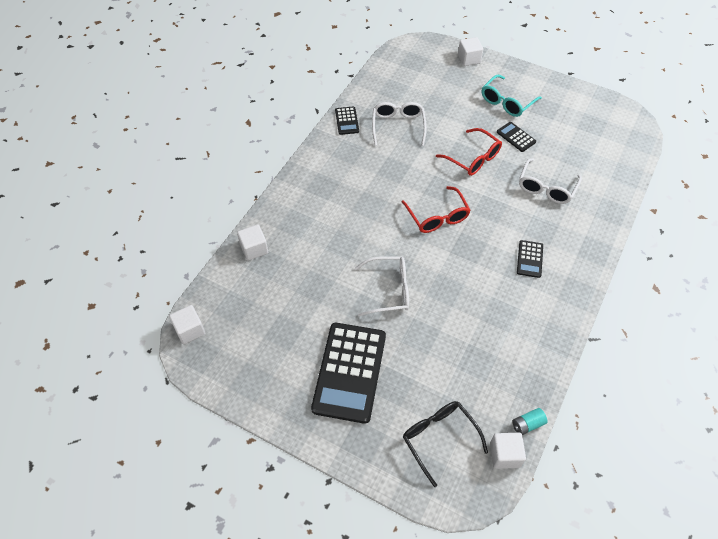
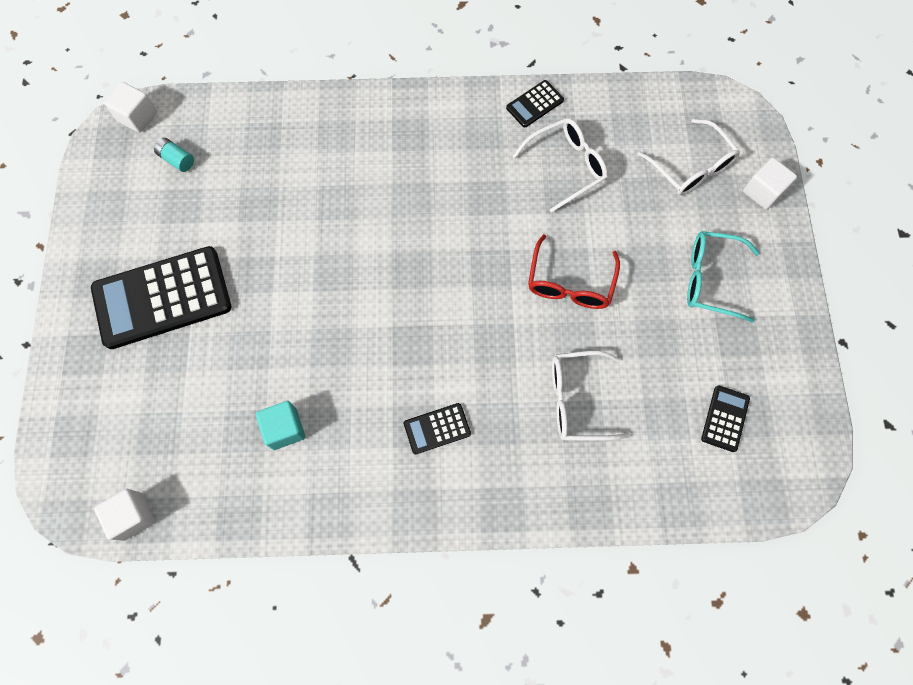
camera: 60 degrees right, 15 degrees up
white cube [237,224,268,261] -> none
white glasses [355,256,409,316] -> white glasses moved to [637,119,740,196]
red glasses [402,186,471,233] -> none
black glasses [403,401,488,487] -> none
black calculator [497,122,536,152] -> black calculator moved to [701,385,750,452]
turquoise battery [512,408,548,435] -> turquoise battery moved to [154,138,194,172]
none -> turquoise cube [256,401,305,450]

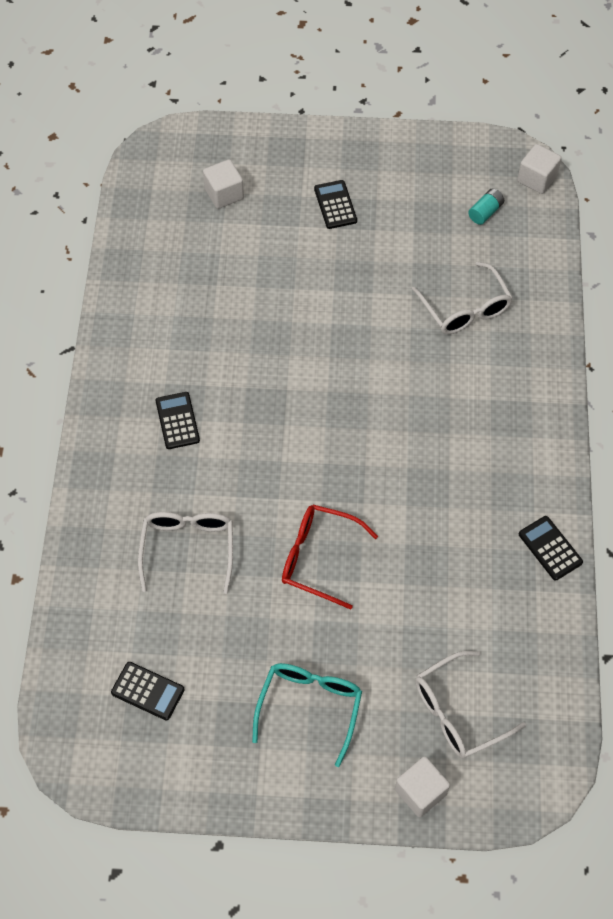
camera: 95 degrees right, 10 degrees down
black calculator [91,246,231,349] -> black calculator [314,180,357,229], size x0.45
white cube [94,489,155,541] -> white cube moved to [203,159,244,209]
turquoise cube [256,401,305,450] -> none
white glasses [512,118,608,213] -> white glasses moved to [412,261,513,334]

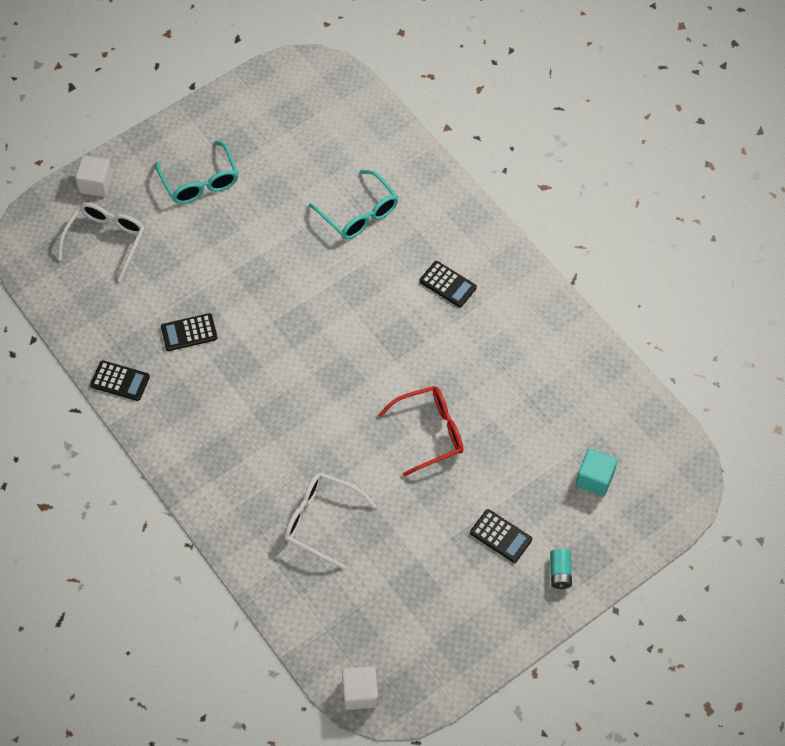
camera: 140 degrees right, 0 degrees up
black calculator [111,662,185,721] -> black calculator moved to [161,313,217,351]
white glasses [138,512,233,594] -> turquoise glasses [309,170,398,240]
white cube [203,159,244,209] -> turquoise cube [576,449,617,496]
red glasses [282,504,378,610] -> red glasses moved to [378,386,463,477]
turquoise battery [468,188,504,225] -> turquoise battery moved to [550,549,572,589]

